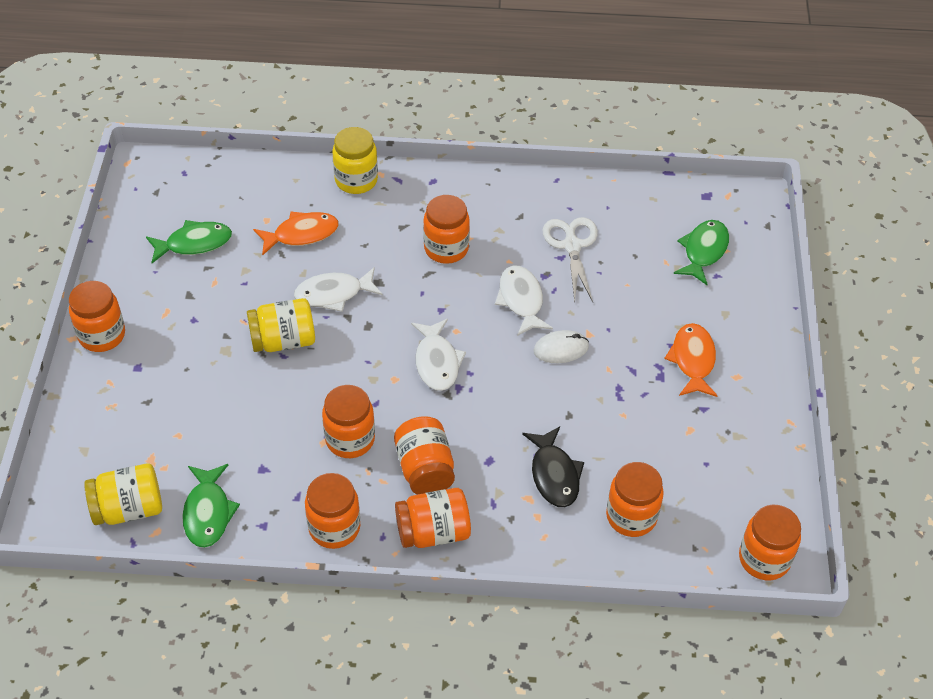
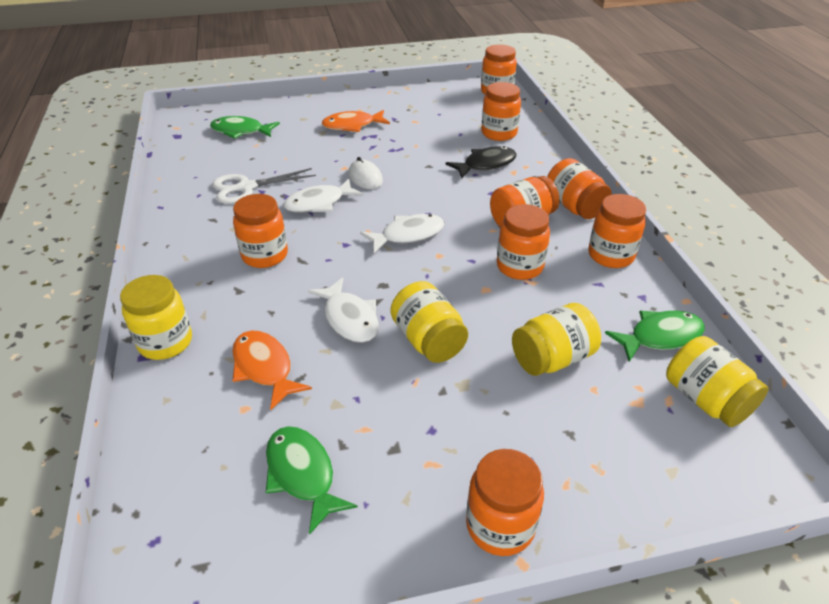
camera: 105 degrees left, 10 degrees down
none -> yellow jar [512,303,601,376]

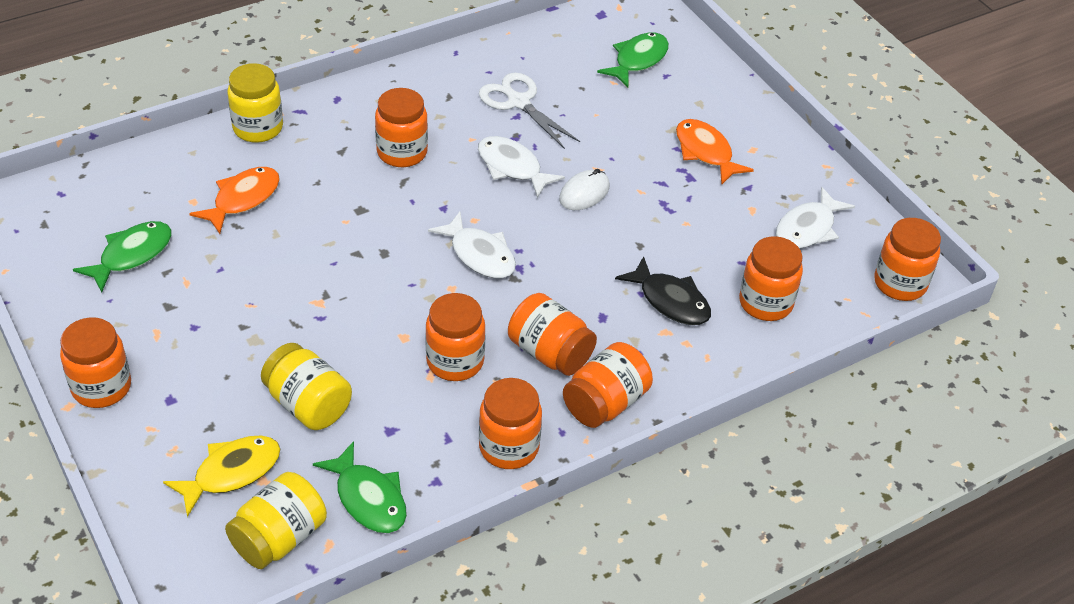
camera: 70 degrees right, 5 degrees up
green fish [210,116,280,139] -> green fish turned 45 degrees clockwise [597,33,669,87]
white fish [308,277,379,343] -> white fish moved to [776,187,855,249]
yellow jar [390,281,468,363] -> none
none -> yellow fish [163,435,280,517]

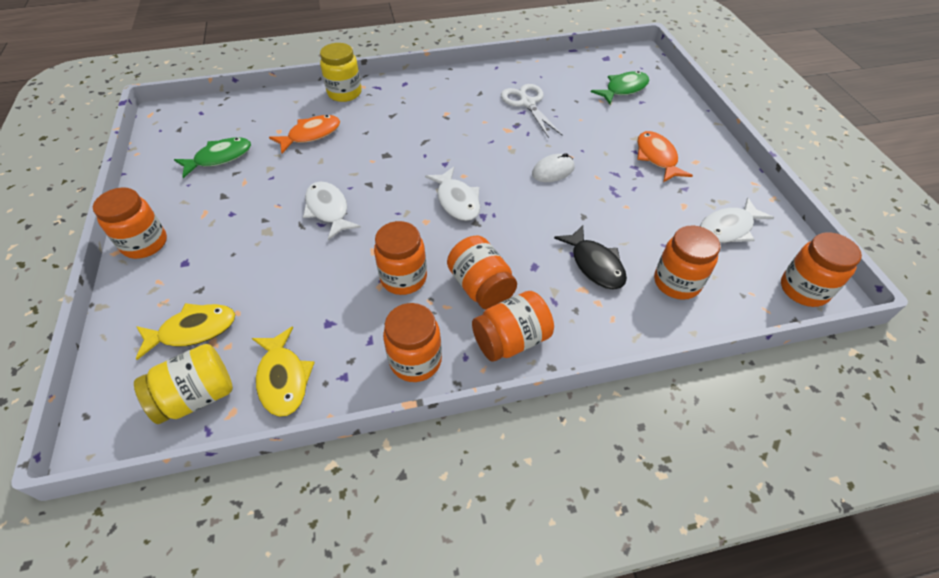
camera: 20 degrees right, 5 degrees up
yellow jar [261,343,352,430] -> none
green fish [313,441,407,533] -> yellow fish [252,326,315,417]
orange jar [375,88,428,167] -> none
white fish [478,136,565,198] -> white fish moved to [303,182,361,240]

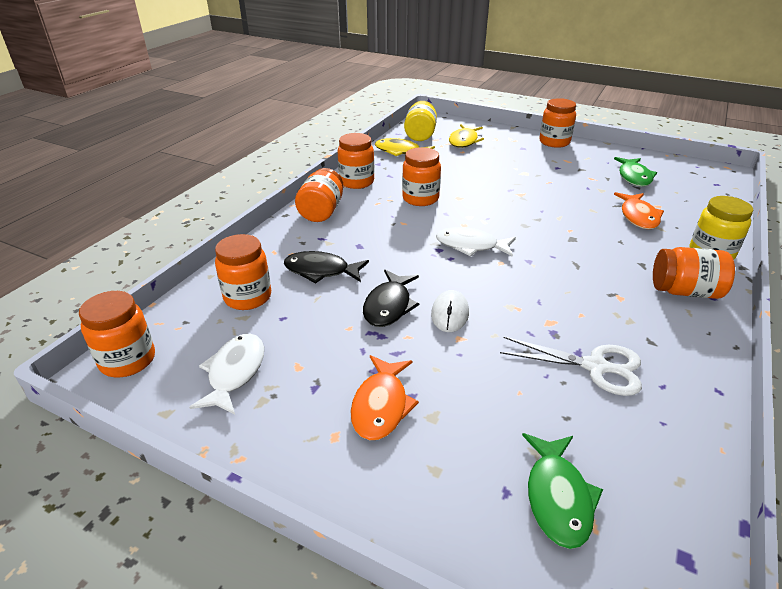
camera: 130 degrees right, 15 degrees down
white fish [303,182,361,240] -> none
orange jar [447,236,517,309] -> orange jar moved to [653,247,735,299]
orange fish [637,131,693,182] -> orange fish turned 75 degrees clockwise [351,355,419,440]
none -> black fish [363,270,419,327]

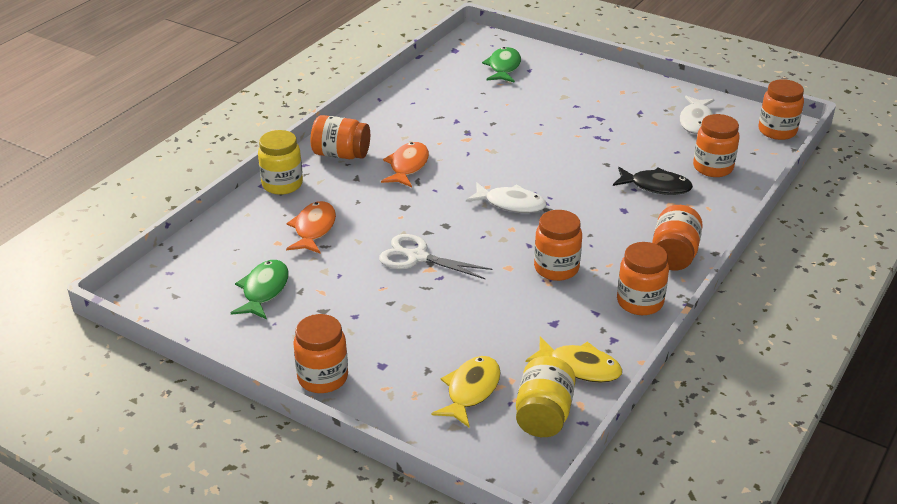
camera: 175 degrees left, 0 degrees up
orange fish [351,355,419,440] -> orange fish moved to [381,142,429,187]
black fish [363,270,419,327] -> none
white mouse [431,290,469,332] -> none
white scissors [500,337,642,396] -> white scissors moved to [379,234,492,280]

